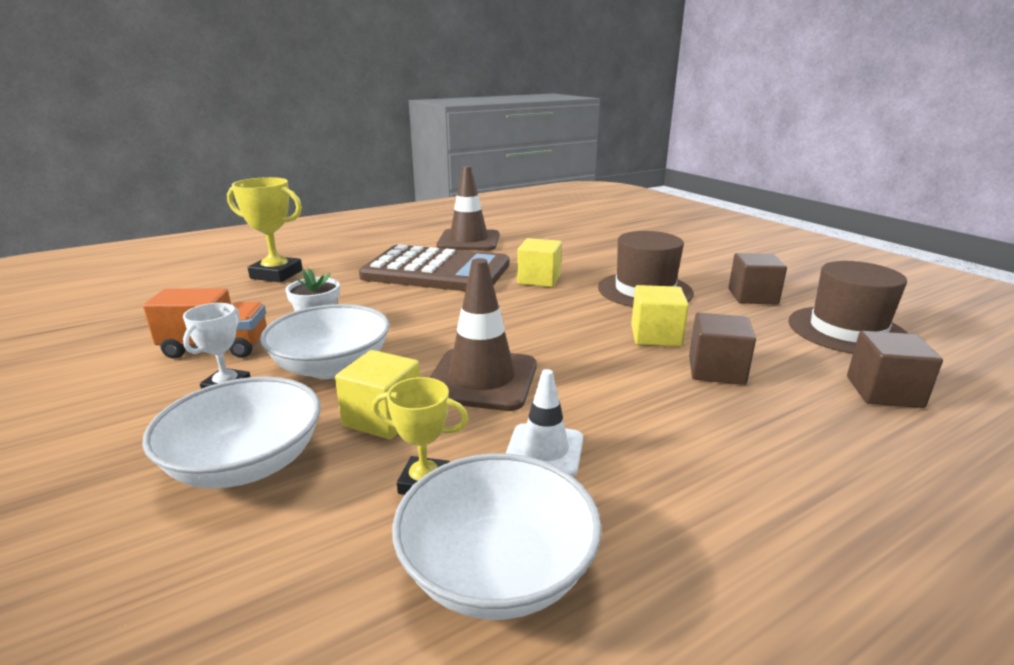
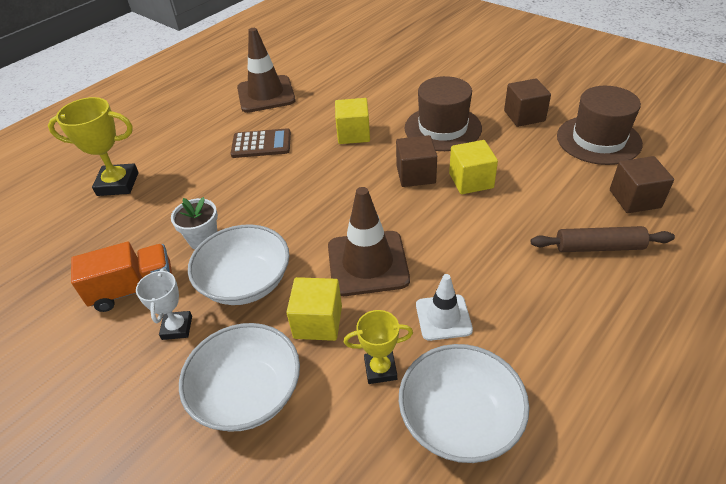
camera: 15 degrees left, 20 degrees up
brown calculator [359,244,509,291] -> brown calculator [231,128,291,158], size x0.49
brown cube [689,312,756,385] -> brown cube moved to [396,135,437,187]
none -> brown rolling pin [531,226,675,252]

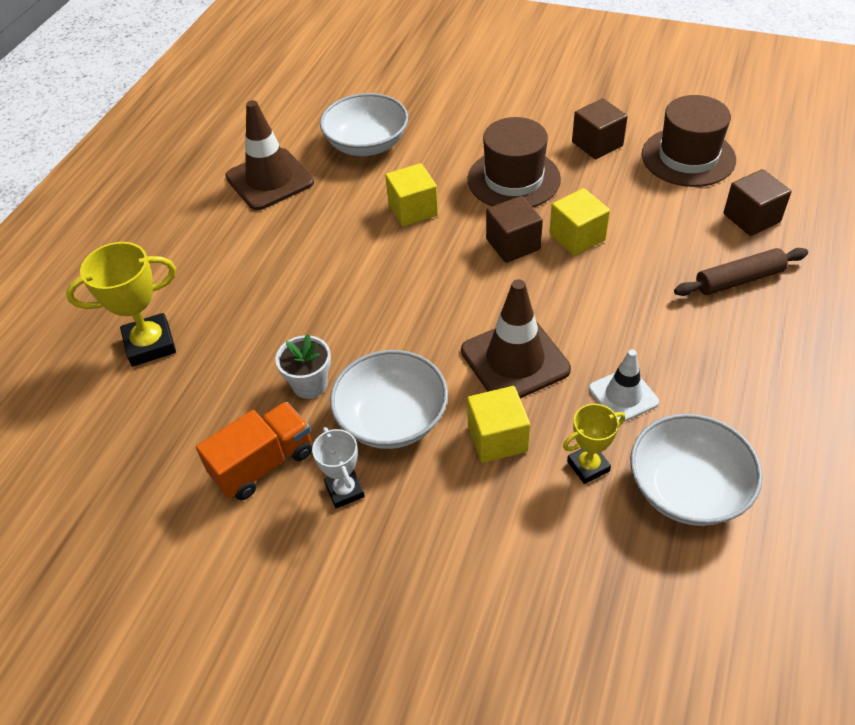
camera: 20 degrees left, 5 degrees up
white bowl [179,323,300,432] -> white bowl moved to [320,93,408,156]
brown calculator [231,128,291,158] -> none

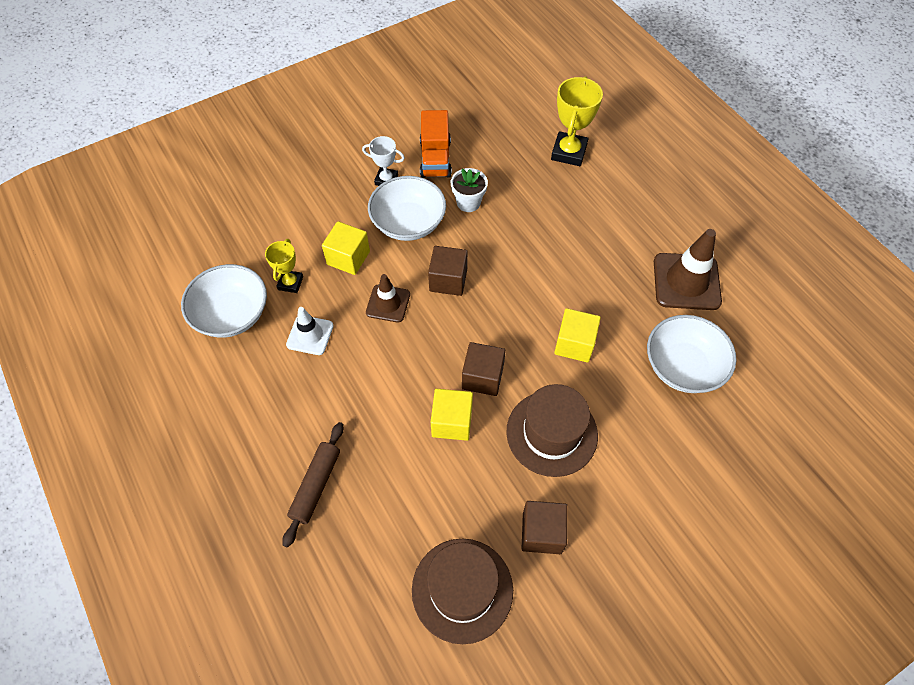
camera: 125 degrees right, 10 degrees up
brown traffic cone [461,279,571,398] -> brown traffic cone [366,274,410,323], size x0.60
brown cube [723,169,792,236] -> brown cube moved to [428,246,468,296]

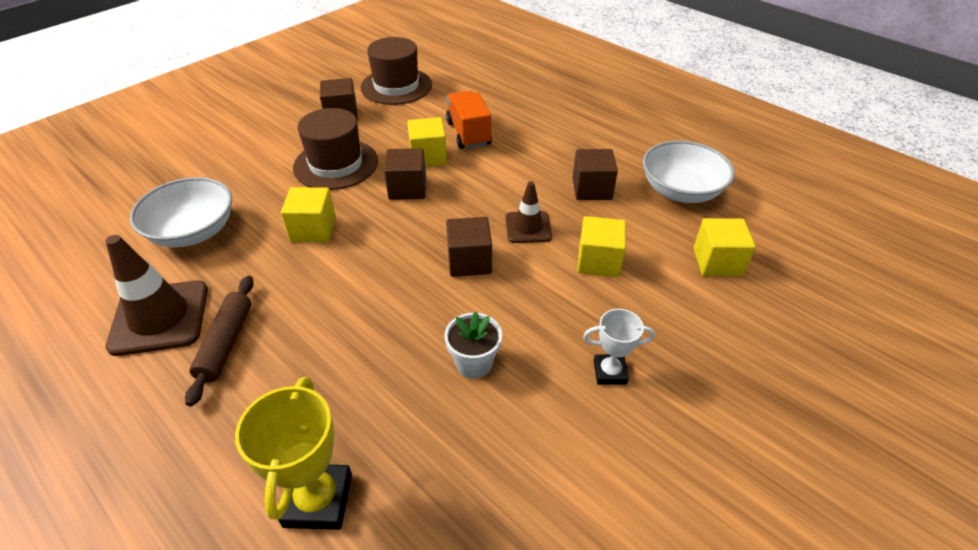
camera: 165 degrees right, 15 degrees down
yellow trophy [265,239,303,293] -> none
brown rolling pin [282,422,344,548] -> brown rolling pin moved to [185,276,254,407]
white traffic cone [286,307,334,355] -> brown cube [573,149,618,200]
white bowl [368,176,446,241] -> none
orange truck [420,110,452,178] -> orange truck moved to [446,91,492,149]
none -> yellow cube [693,218,756,276]

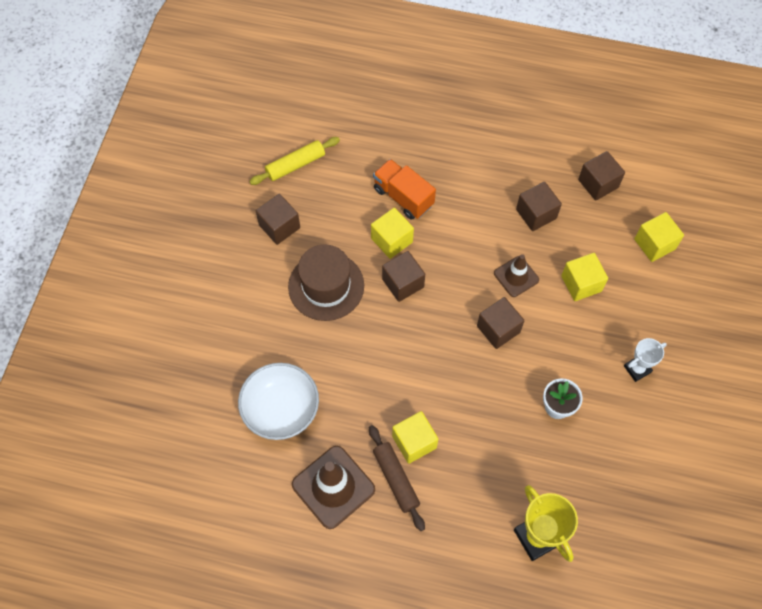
camera: 30 degrees left, 20 degrees up
yellow cube [281,187,336,242] -> yellow cube moved to [392,411,438,464]
brown hat [361,37,432,105] -> yellow rolling pin [249,137,340,185]
white bowl [643,140,735,203] -> brown cube [578,151,625,201]

